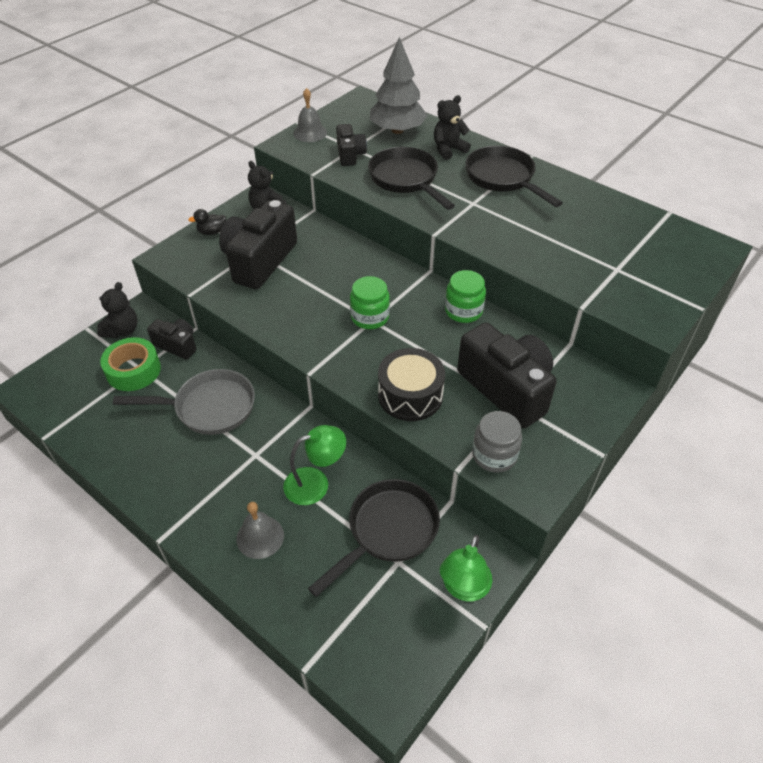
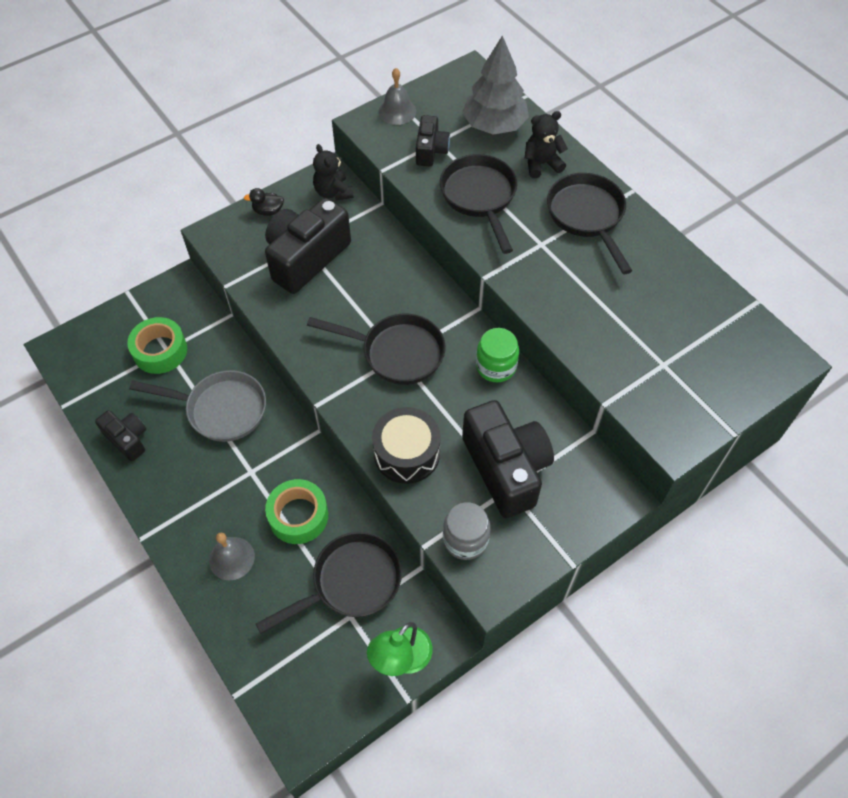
camera: 15 degrees right, 10 degrees up
black teddy bear [97,282,138,338] -> none
black camera [147,319,196,360] -> black camera moved to [95,410,146,461]
green lamp [283,425,346,505] -> green tape [265,479,328,544]
green jar [350,276,390,329] -> black pan [307,314,445,385]

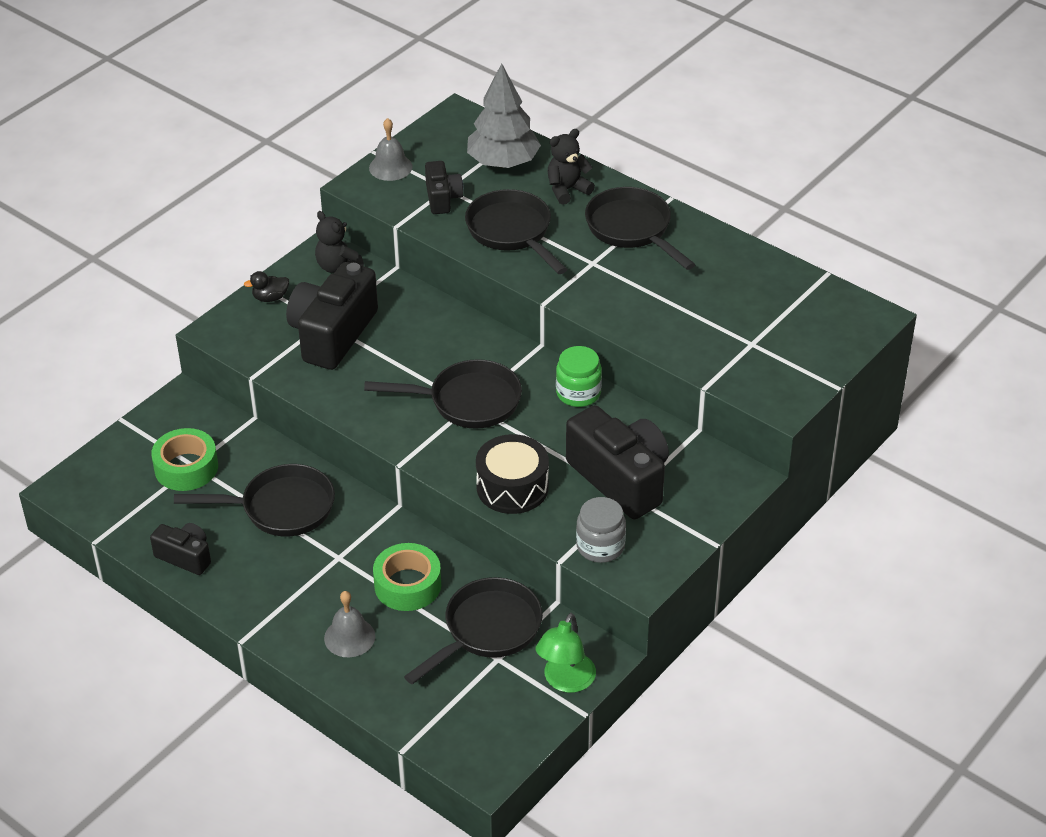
camera: 15 degrees left, 15 degrees down
grey pan [129,370,266,442] -> black pan [174,464,335,536]

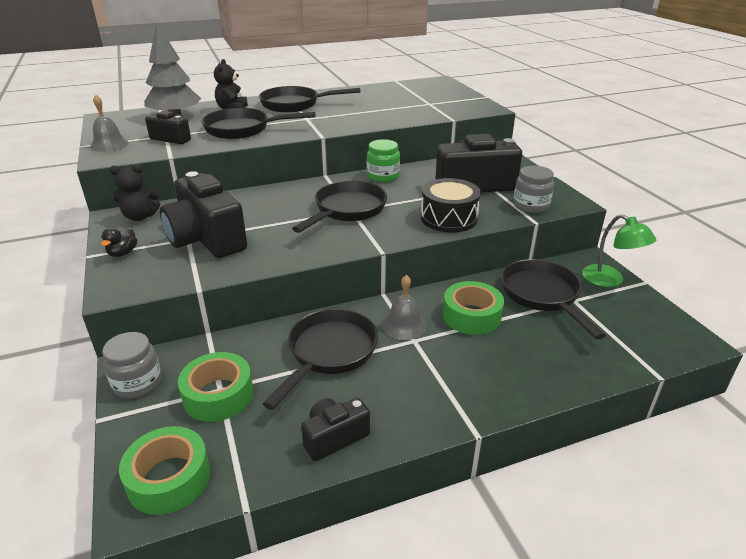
camera: 60 degrees left, 10 degrees down
grey bell [324,591,375,657] -> grey bell moved to [382,275,427,340]
none -> grey jar [102,332,162,398]
none -> green tape [119,426,210,515]

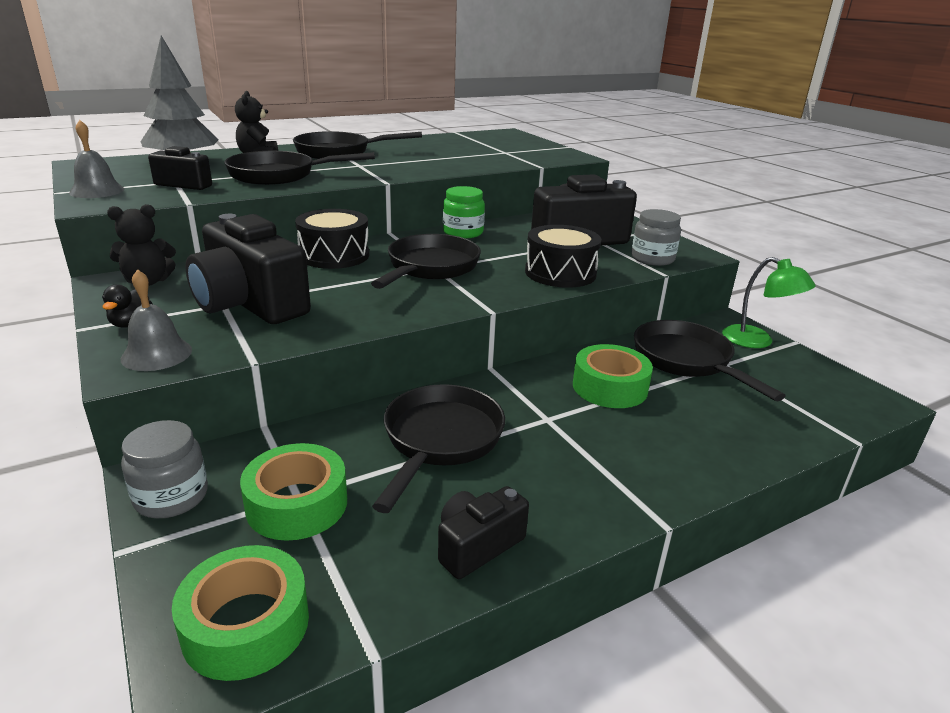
camera: 10 degrees left, 5 degrees down
grey bell [382,275,427,340] -> grey bell moved to [121,269,192,371]
none -> black drum [295,209,369,269]

